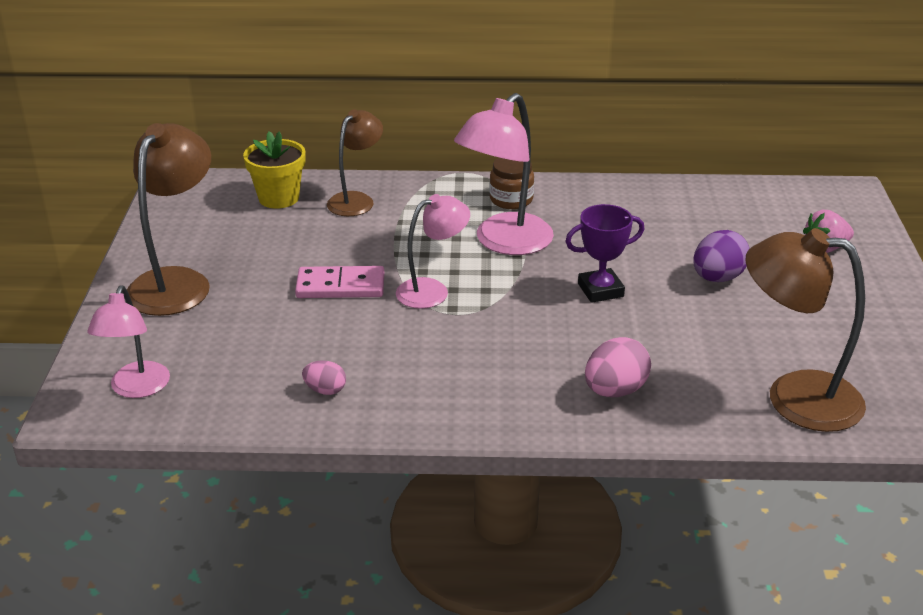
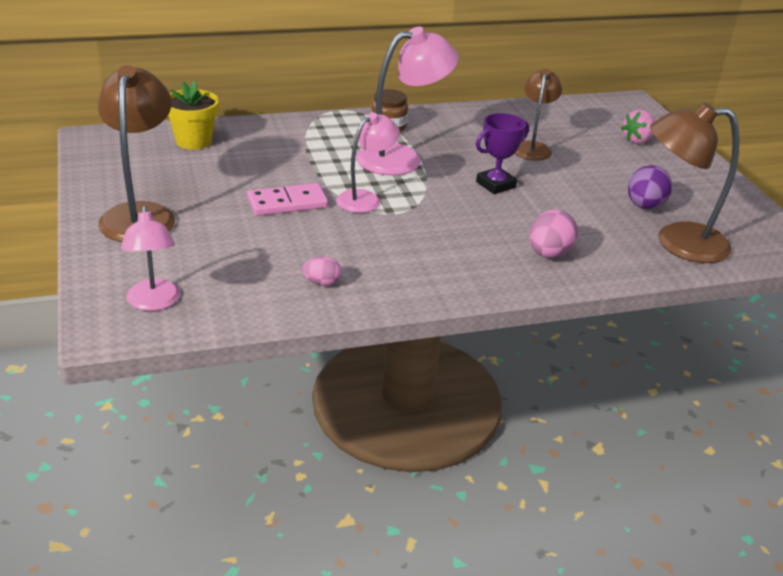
camera: 20 degrees left, 0 degrees up
brown lamp [327,109,383,216] -> brown lamp moved to [515,69,562,161]
pink lamp [454,93,554,255] -> pink lamp turned 135 degrees counterclockwise [356,27,459,175]
purple egg [693,230,750,282] -> purple egg moved to [628,165,672,209]

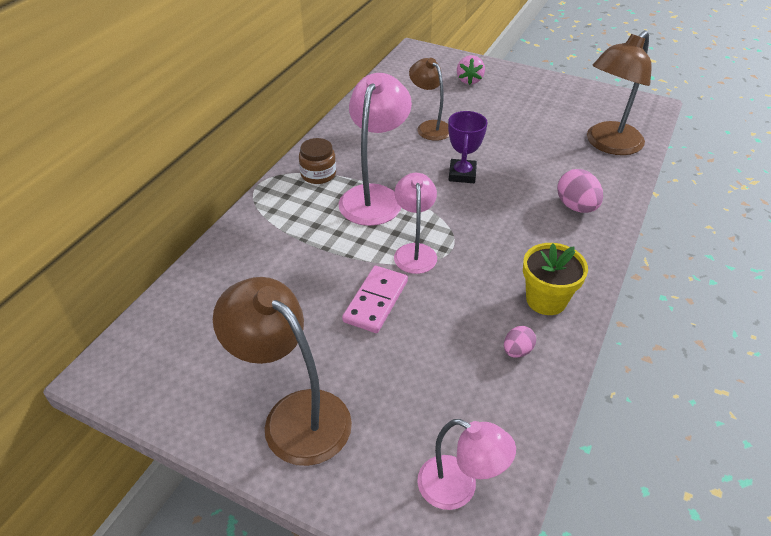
camera: 45 degrees left, 10 degrees up
yellow flower pot [168,81,219,150] -> yellow flower pot moved to [523,243,588,315]
purple egg [628,165,672,209] -> none

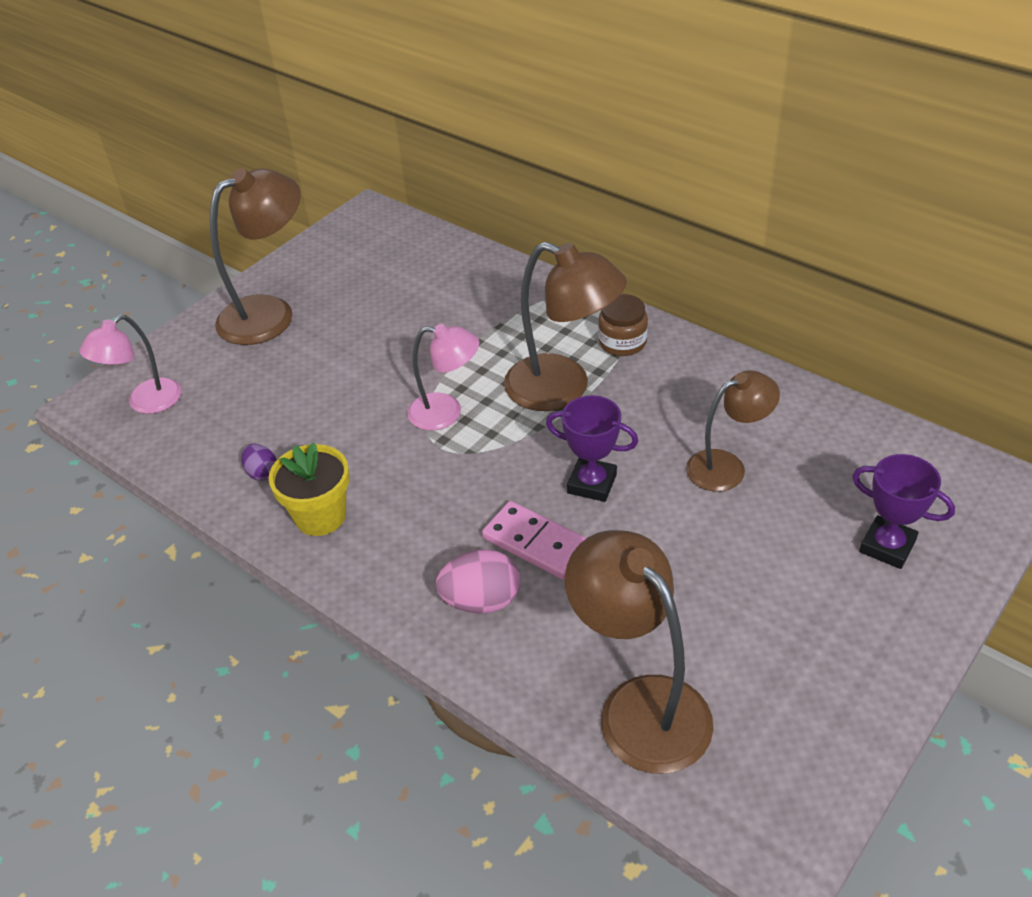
camera: 105 degrees right, 0 degrees up
pink lamp [339,73,412,226] -> brown lamp [504,242,627,411]
pink domino [342,266,408,333] -> pink domino moved to [482,501,587,580]
pink strawberry [457,55,485,85] -> purple trophy [852,454,955,569]
pink egg [504,326,536,358] -> purple egg [241,444,277,481]

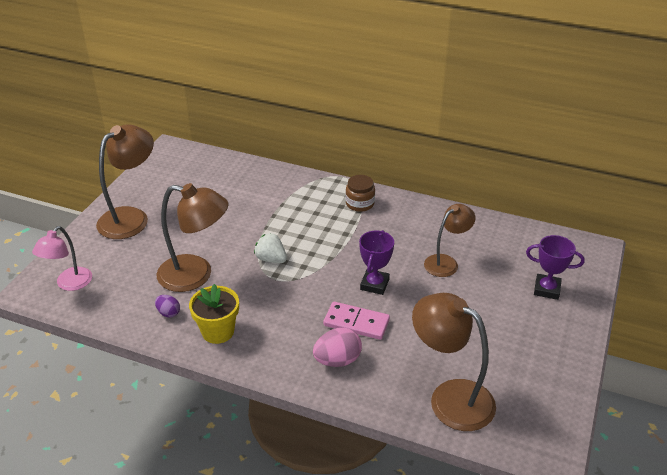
camera: 20 degrees left, 5 degrees down
pink lamp [407,324,479,430] -> white strawberry [254,233,287,263]
brown lamp [504,242,627,411] -> brown lamp moved to [157,183,228,292]
purple trophy [546,395,638,502] -> purple trophy turned 75 degrees counterclockwise [359,230,394,295]

